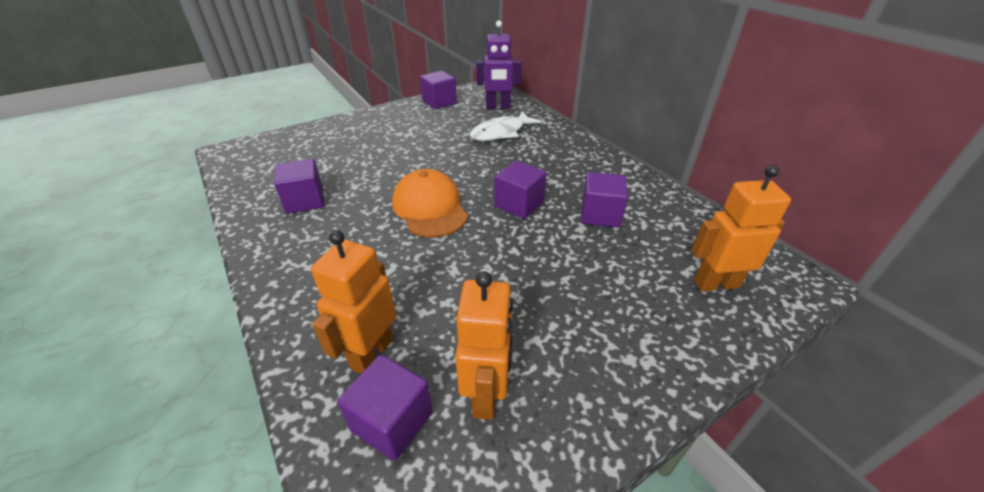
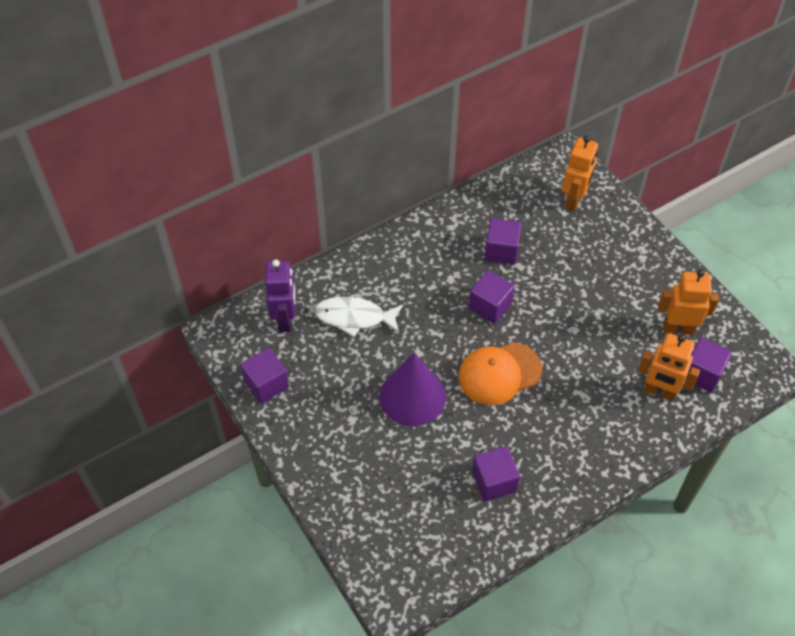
camera: 90 degrees left, 15 degrees up
white fish [470,111,542,141] -> white fish turned 135 degrees clockwise [314,297,403,337]
orange robot [691,165,791,291] -> orange robot turned 150 degrees counterclockwise [562,135,598,211]
none -> purple cone [380,353,446,426]

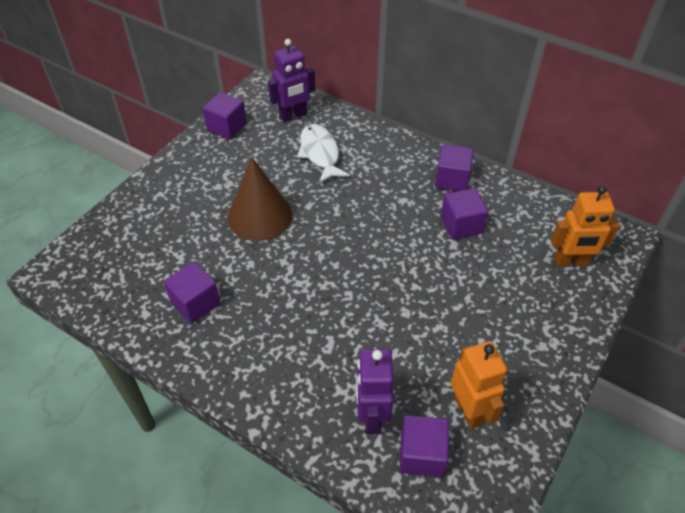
camera: 65 degrees right, 5 degrees down
purple cone [380,353,446,426] -> brown cone [228,157,292,241]
orange cap [458,342,542,405] -> none
purple cube [469,270,515,324] -> purple cube moved to [435,145,474,191]
orange robot [638,333,700,401] -> purple robot [356,349,394,434]

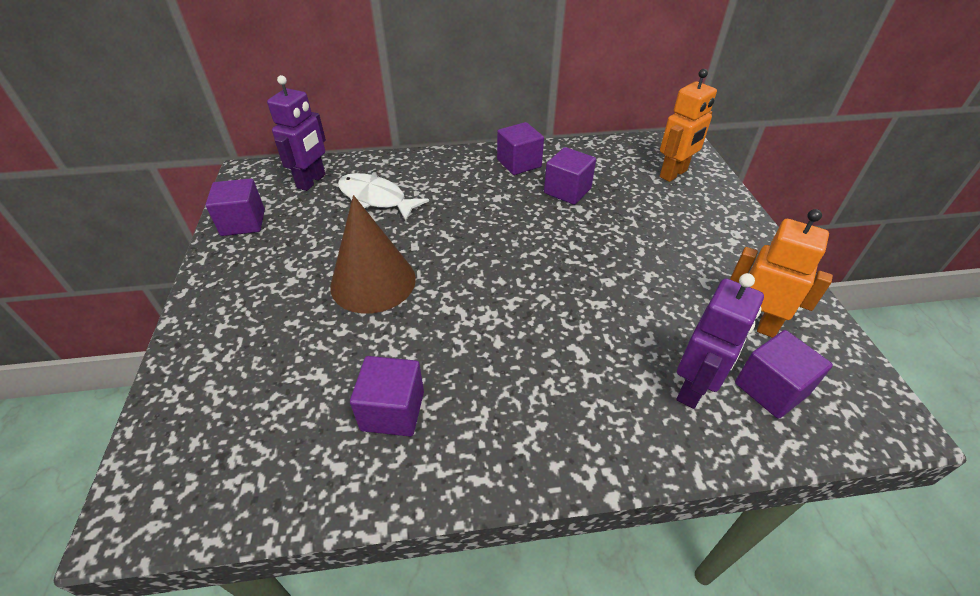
camera: 40 degrees left, 5 degrees down
purple robot [356,349,394,434] -> purple robot turned 105 degrees counterclockwise [676,273,764,409]

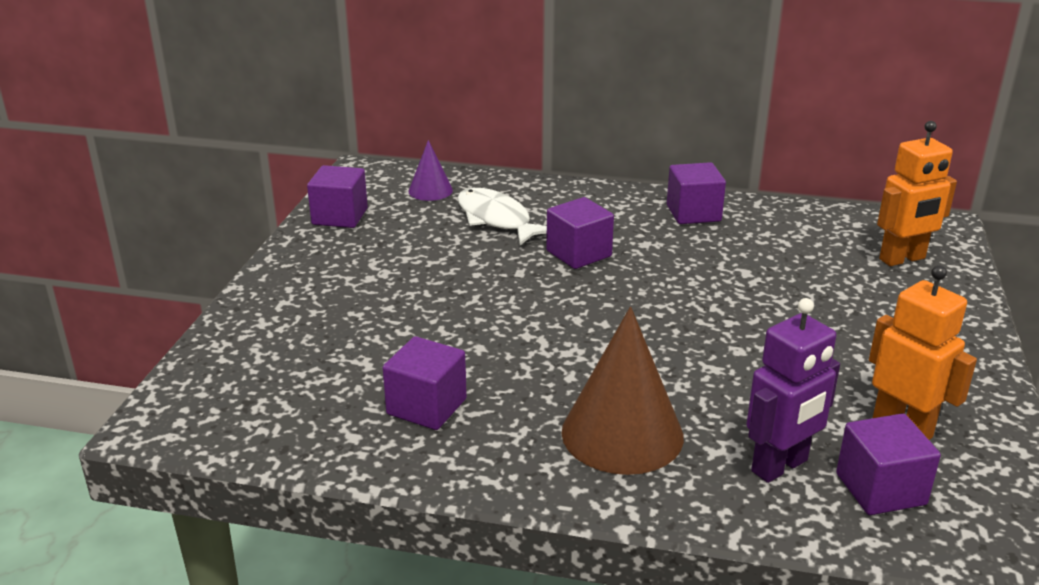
camera: 20 degrees right, 15 degrees down
purple robot [267,75,326,191] -> purple cone [408,140,453,201]
brown cone [330,195,416,314] -> brown cone moved to [562,307,684,475]
purple cube [544,147,596,205] -> purple cube moved to [546,197,614,269]

